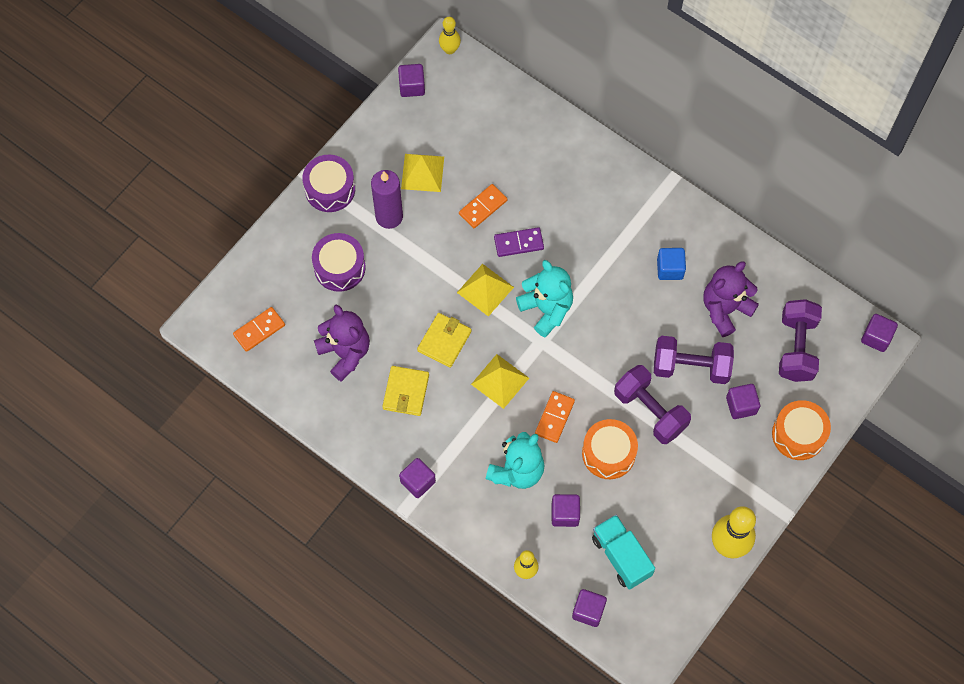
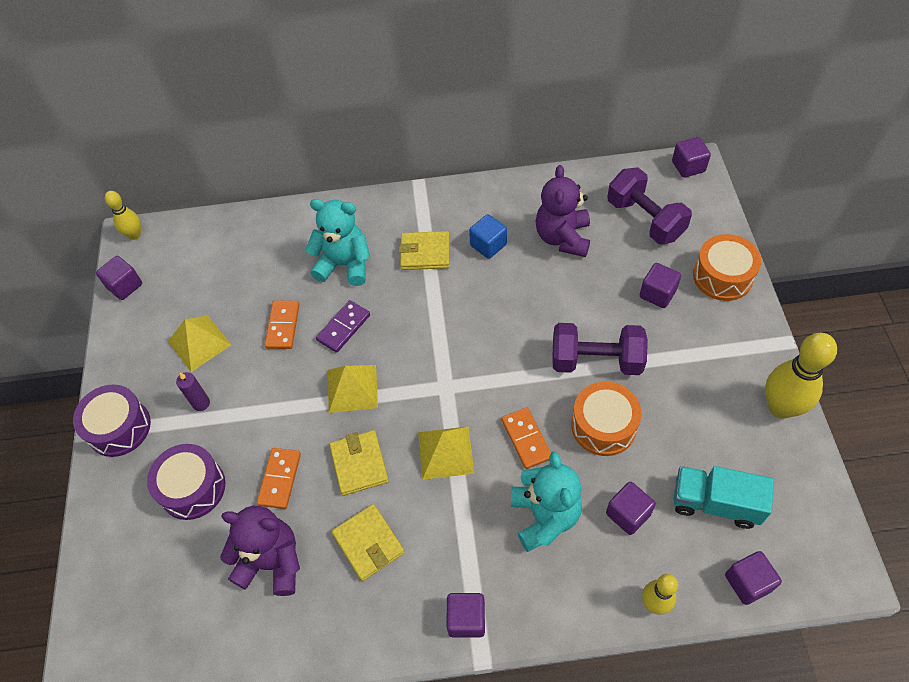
camera: 40 degrees left, 10 degrees down
orange domino [233,307,285,352] -> orange domino moved to [257,448,301,509]
purple candle [371,170,403,229] -> purple candle [176,372,210,411], size x0.53
turquoise teddy bear [516,260,573,337] -> turquoise teddy bear moved to [305,199,370,286]
purple dumbbell [654,336,734,384] -> none
none -> yellow wallet [399,231,450,270]

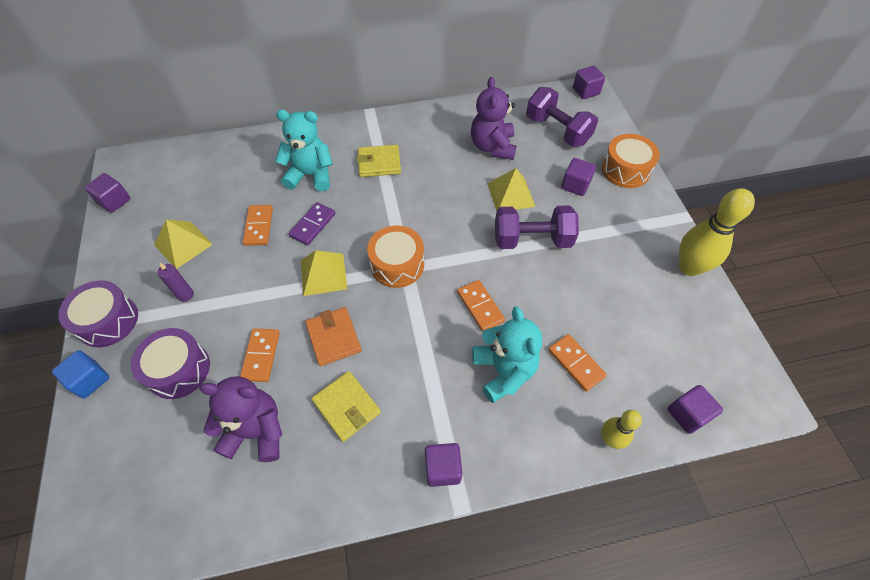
camera: 10 degrees left, 0 degrees up
yellow bowling pin [105,191,141,240] -> none
yellow wallet [329,430,389,496] -> orange wallet [305,307,362,366]
yellow pyramid [418,426,474,480] -> yellow pyramid moved to [487,168,536,211]
blue cube [469,214,507,259] -> blue cube moved to [52,350,109,398]
orange drum [571,381,641,456] -> orange drum moved to [367,226,424,288]
purple cube [606,482,656,535] -> orange domino [548,334,607,392]
turquoise truck [673,466,774,529] -> none

